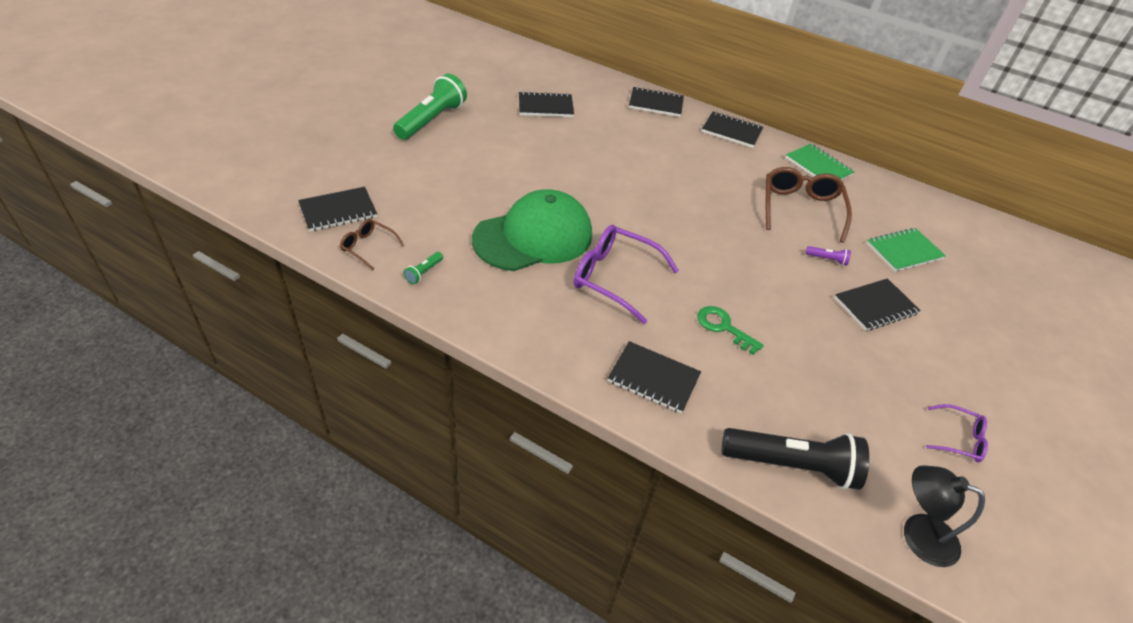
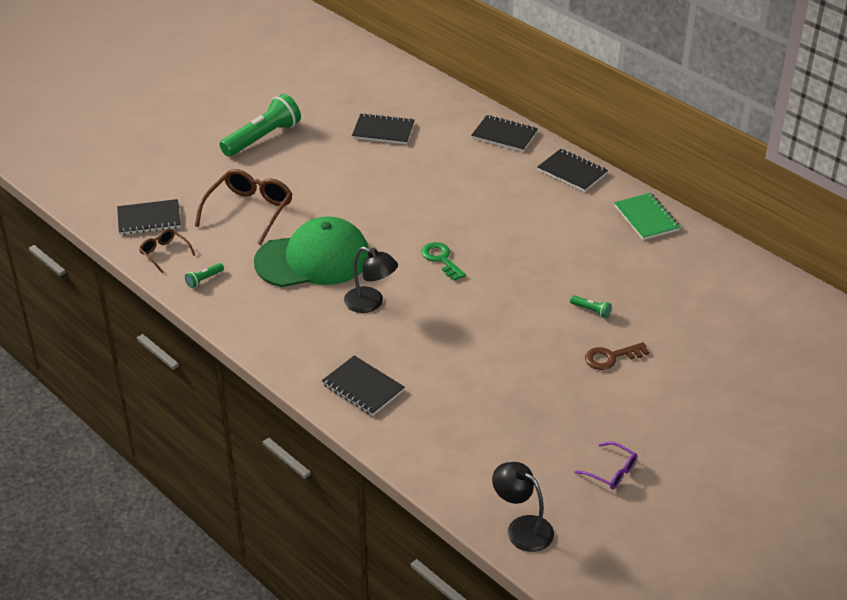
camera: 20 degrees right, 5 degrees down
purple glasses [574,225,679,324] -> black lamp [344,247,398,313]
green key [697,306,764,355] -> green key moved to [421,242,466,281]
black flashlight [722,428,869,490] -> none
brown glasses [766,167,852,243] -> brown glasses moved to [195,169,292,245]
purple flashlight [806,246,851,266] -> green flashlight [570,295,612,318]
black notebook [835,278,921,331] -> brown key [585,342,650,370]
green notebook [866,228,946,272] -> none

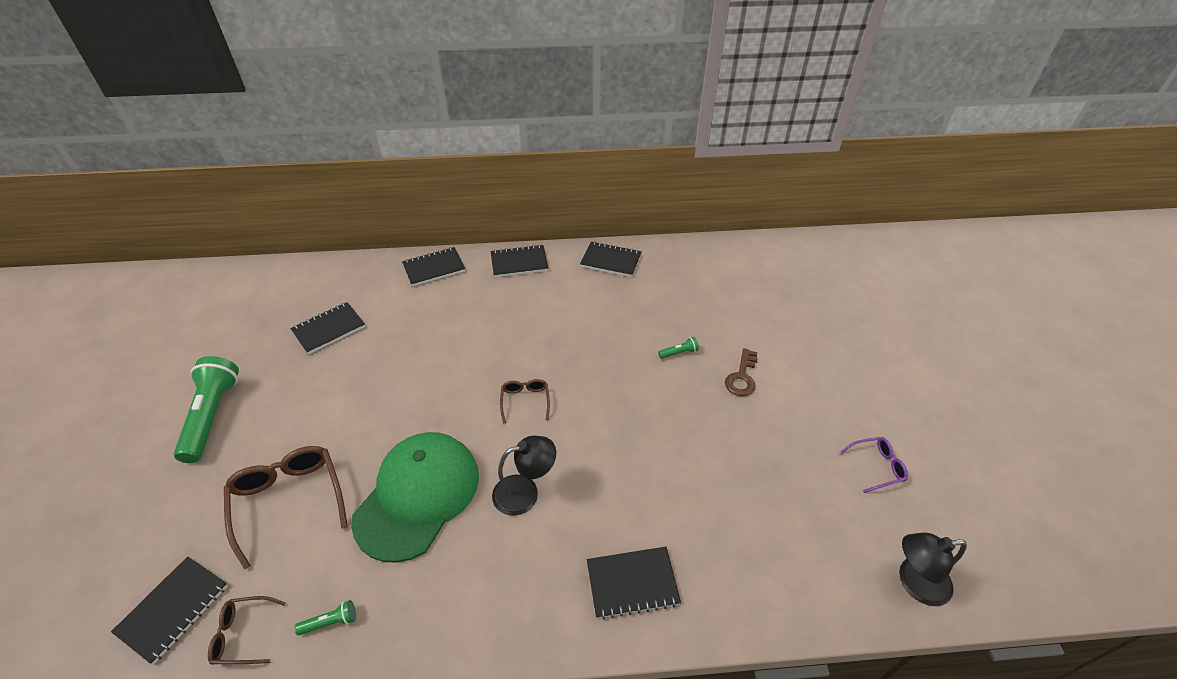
camera: 50 degrees left, 5 degrees up
green flashlight [185,263,224,288] -> green flashlight turned 105 degrees counterclockwise [295,600,356,635]
green key [421,242,466,281] -> brown glasses [500,379,550,424]
green notebook [614,193,680,240] -> black notebook [580,241,642,277]

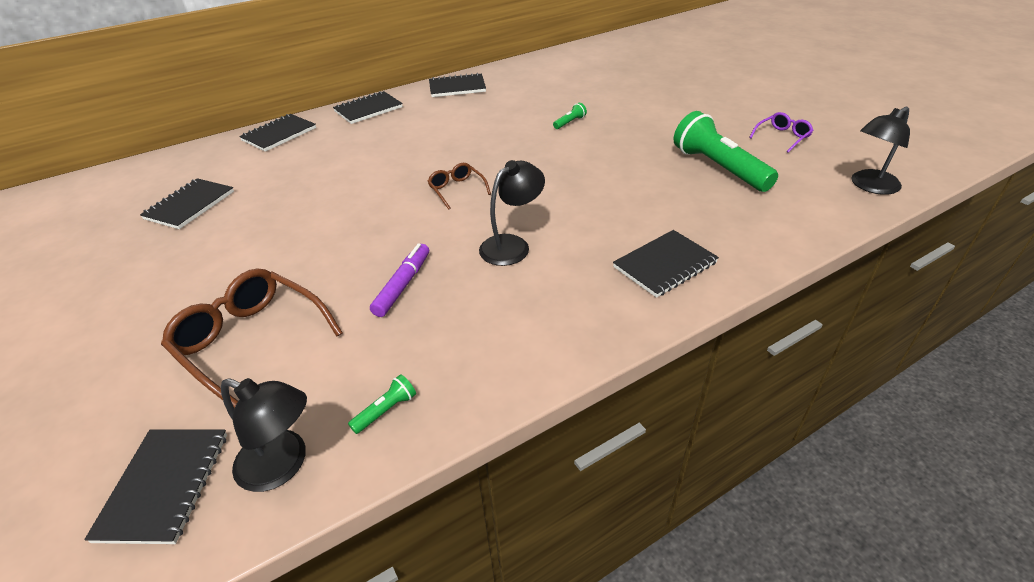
camera: 25 degrees left, 5 degrees down
green flashlight [174,356,239,463] -> green flashlight moved to [674,111,778,192]
brown glasses [208,596,286,665] -> black lamp [221,378,307,492]
green cap [351,432,479,563] -> purple marker [370,243,429,317]
brown key [725,348,758,396] -> none

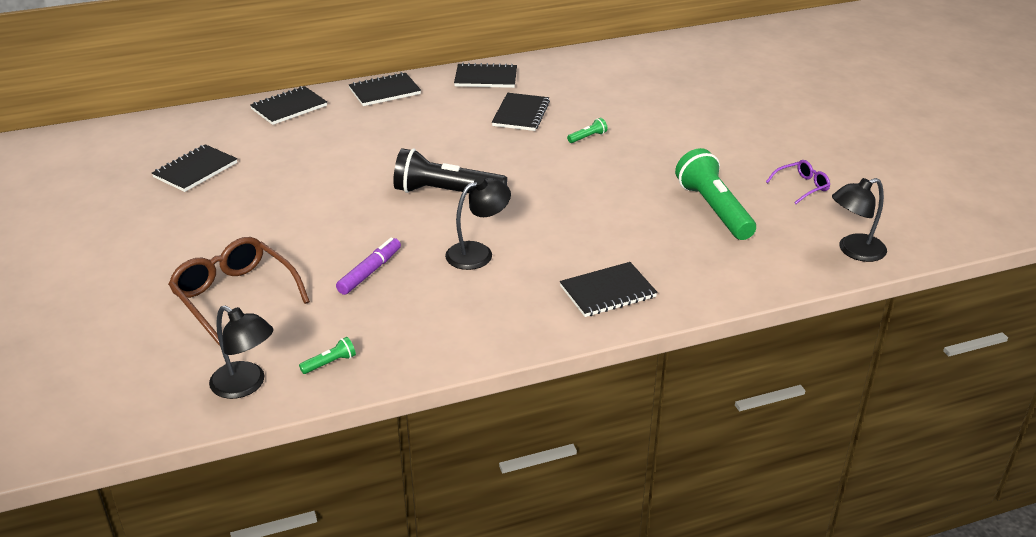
camera: 10 degrees right, 5 degrees down
black notebook [84,429,227,544] -> black notebook moved to [492,93,550,131]
brown glasses [427,163,491,210] -> black flashlight [393,148,507,193]

